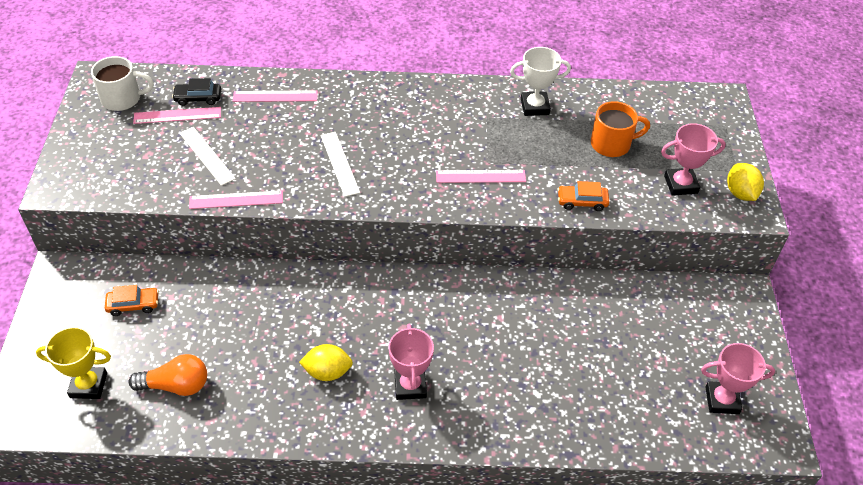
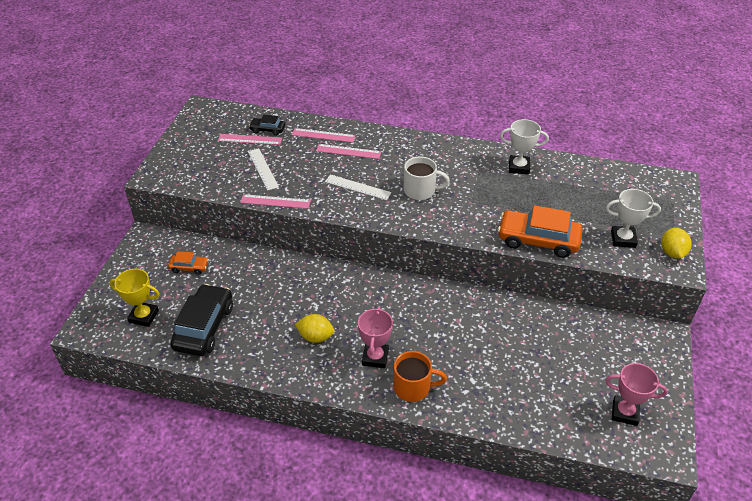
camera: 15 degrees right, 5 degrees down
white mug [91,56,154,111] -> white mug moved to [404,156,450,200]
orange light bulb [129,354,207,396] -> black car [170,284,233,356]
white ruler [321,132,360,197] -> white ruler turned 60 degrees counterclockwise [325,175,391,200]
pink ruler [436,170,526,183] -> pink ruler moved to [316,144,381,159]
orange car [557,181,609,211] -> orange car [498,205,583,258], size x2.00
orange mug [591,101,650,157] -> orange mug moved to [393,351,447,402]
pink trophy [661,123,726,196] -> white trophy [606,189,661,248]

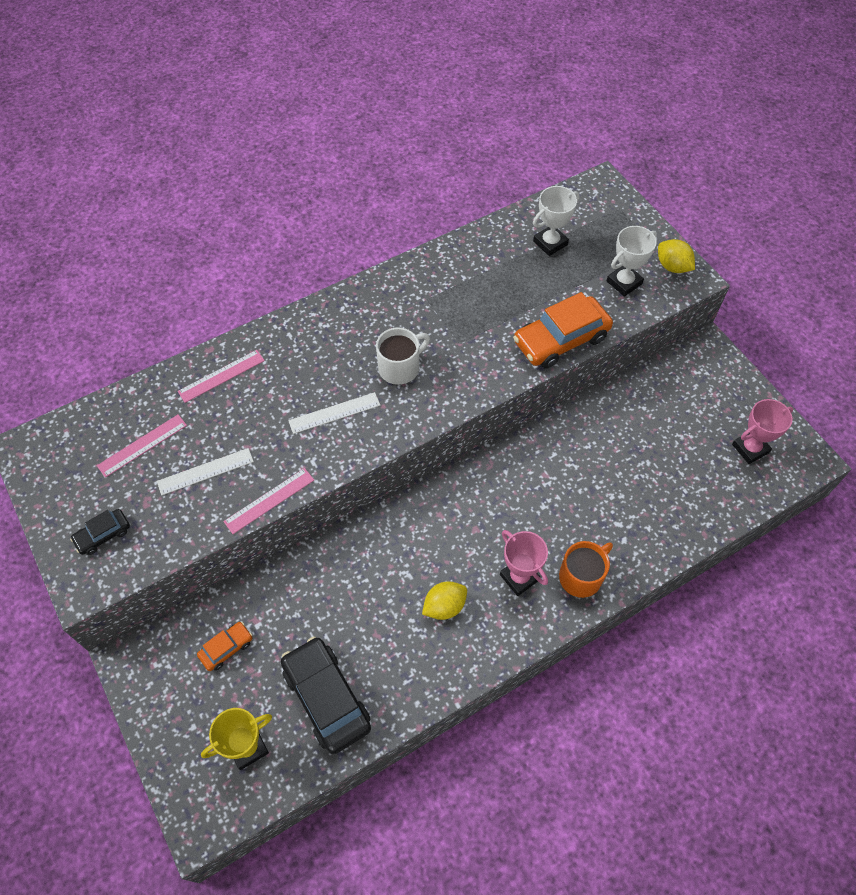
camera: 45 degrees left, 15 degrees up
white ruler [248,148,279,191] -> white ruler turned 45 degrees counterclockwise [157,448,254,495]
black car [249,115,285,136] -> black car moved to [70,509,130,555]
pink ruler [316,144,381,159] -> none
white trophy [500,119,549,175] -> white trophy moved to [533,186,580,256]

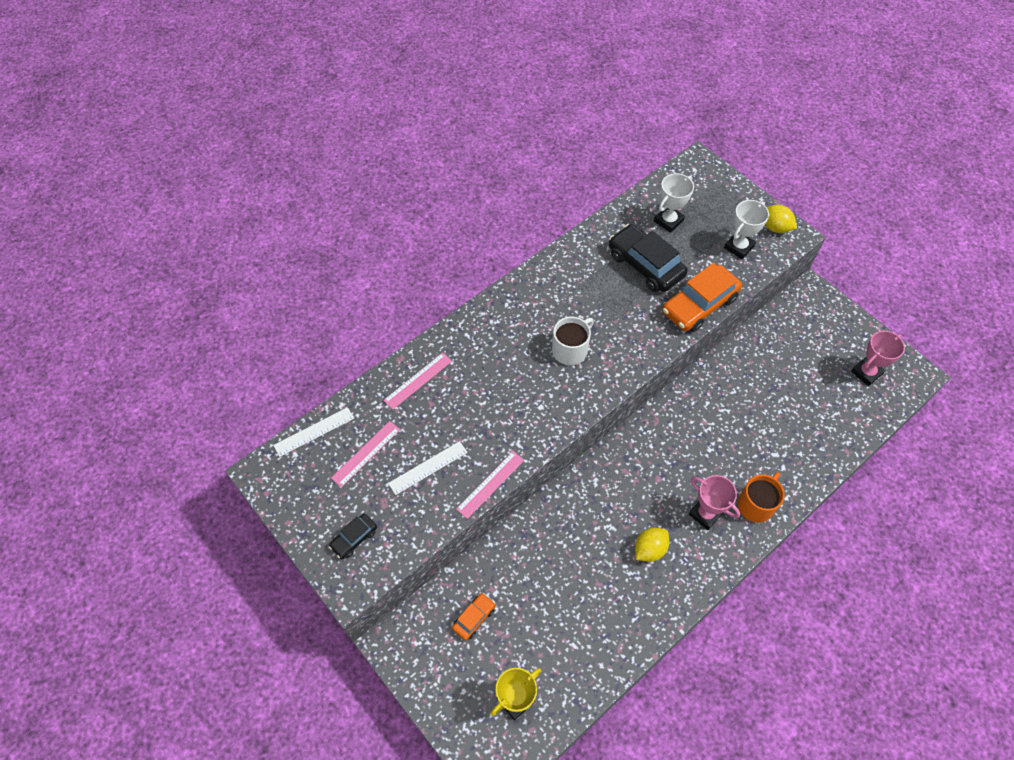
camera: 10 degrees left, 0 degrees up
black car [281,637,371,754] -> black car moved to [609,224,688,292]
white ruler [288,392,380,434] -> white ruler moved to [273,407,354,457]

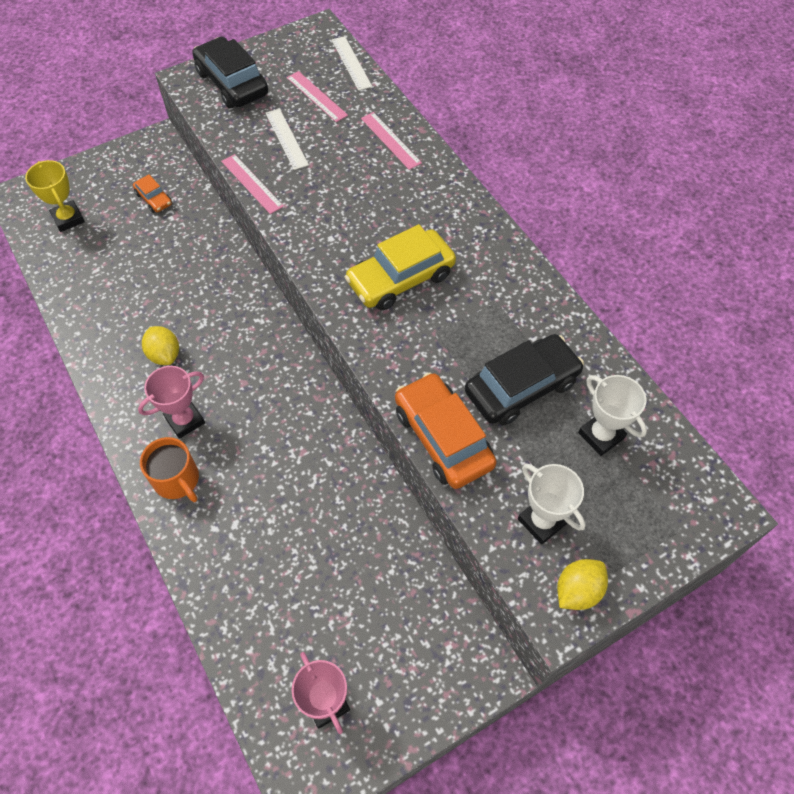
camera: 100 degrees right, 0 degrees up
black car [329,514,377,559] -> black car [192,37,268,108], size x2.00
white mug [552,316,594,365] -> yellow car [345,224,456,311]

